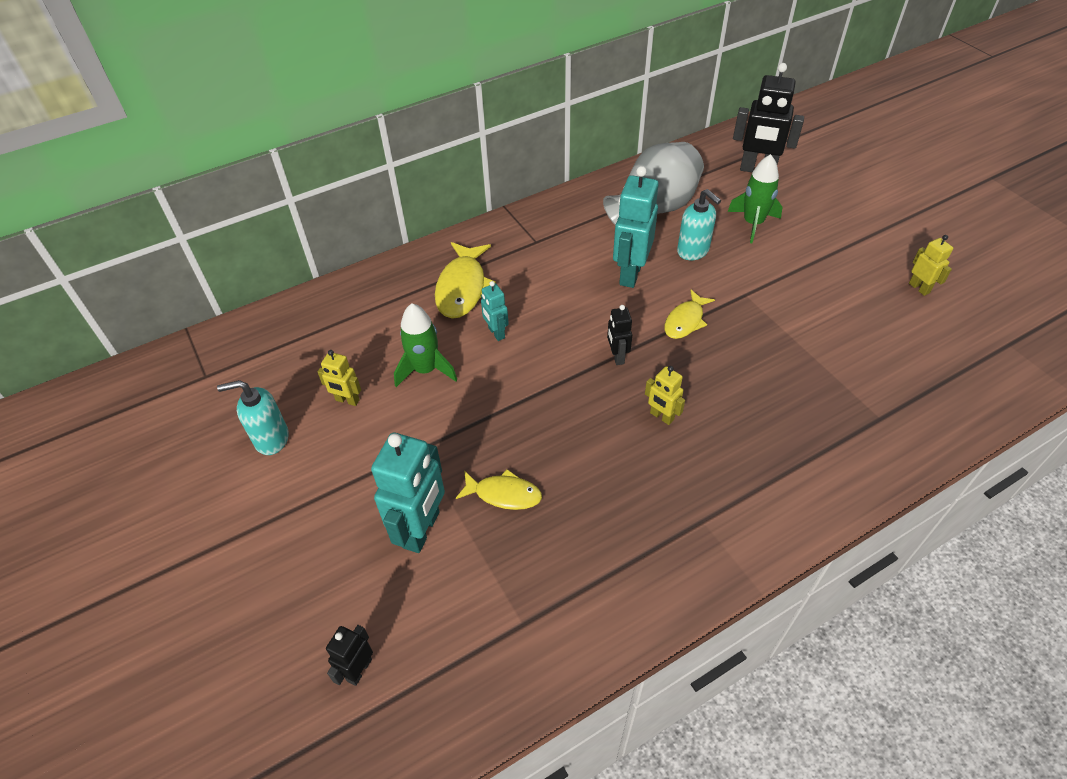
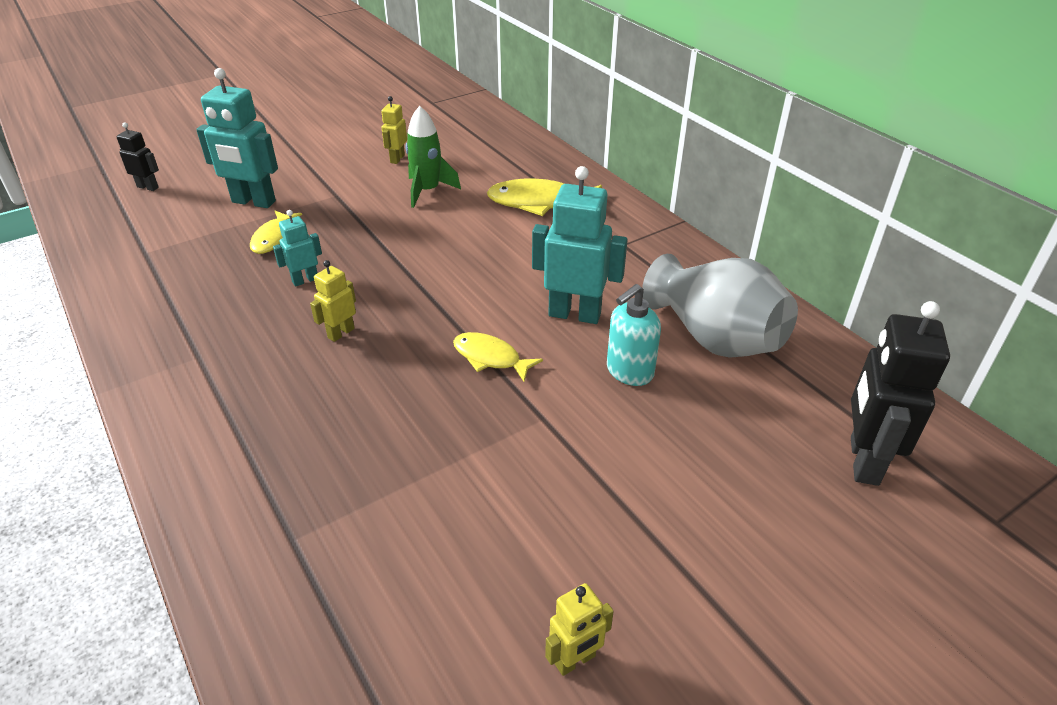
camera: 85 degrees right, 10 degrees down
turquoise soap dispenser [217,380,289,455] -> none
turquoise robot [481,281,509,341] -> turquoise robot moved to [273,210,322,287]
black robot [607,305,632,365] -> none
green rocket [727,154,782,243] -> none

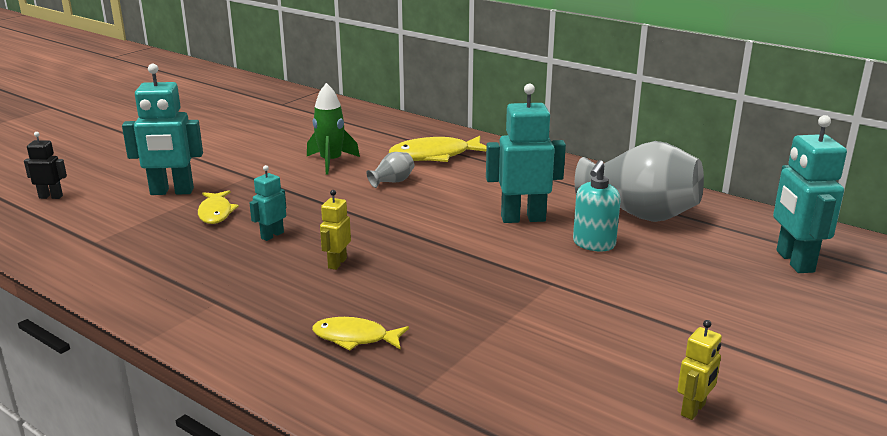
camera: 20 degrees left, 15 degrees down
yellow robot [381,96,407,164] -> none
yellow fish [453,332,543,382] -> yellow fish moved to [312,317,409,351]
black robot [851,301,950,486] -> turquoise robot [773,115,847,273]
none -> grey vase [366,152,414,188]

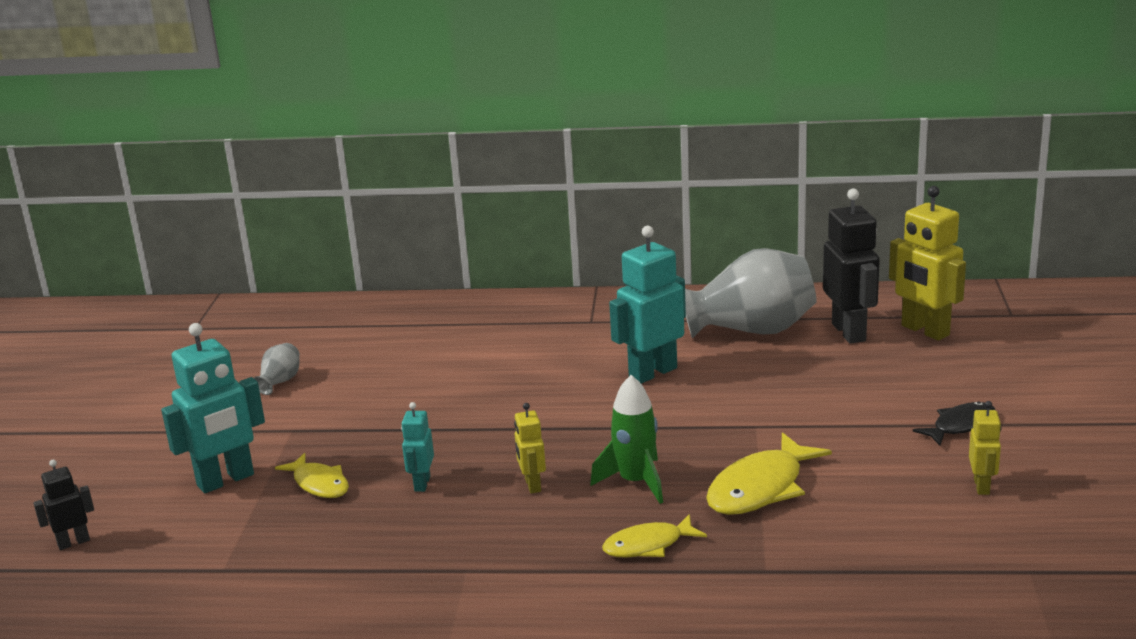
camera: 30 degrees left, 0 degrees up
green rocket [307,83,360,174] -> green rocket moved to [590,375,663,504]
grey vase [366,152,414,188] -> grey vase moved to [254,343,300,395]
yellow fish [389,136,486,162] -> yellow fish moved to [706,432,832,515]
turquoise soap dispenser [573,160,621,251] -> none
turquoise robot [773,115,847,273] -> yellow robot [889,186,966,341]
none -> black robot [823,188,880,344]
none -> black fish [913,402,995,446]

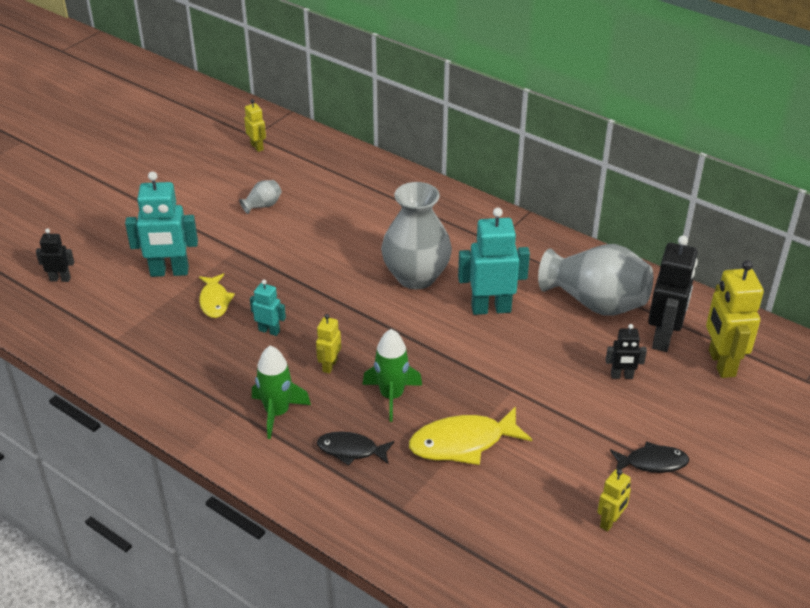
camera: 30 degrees right, 15 degrees up
turquoise robot [401,402,434,492] -> turquoise robot turned 75 degrees clockwise [250,280,286,336]
yellow fish [602,514,707,557] -> black fish [317,431,394,466]
none -> yellow robot [244,99,266,152]
none -> green rocket [252,346,311,439]
none -> grey vase [381,182,452,289]
none -> black robot [606,324,647,379]

